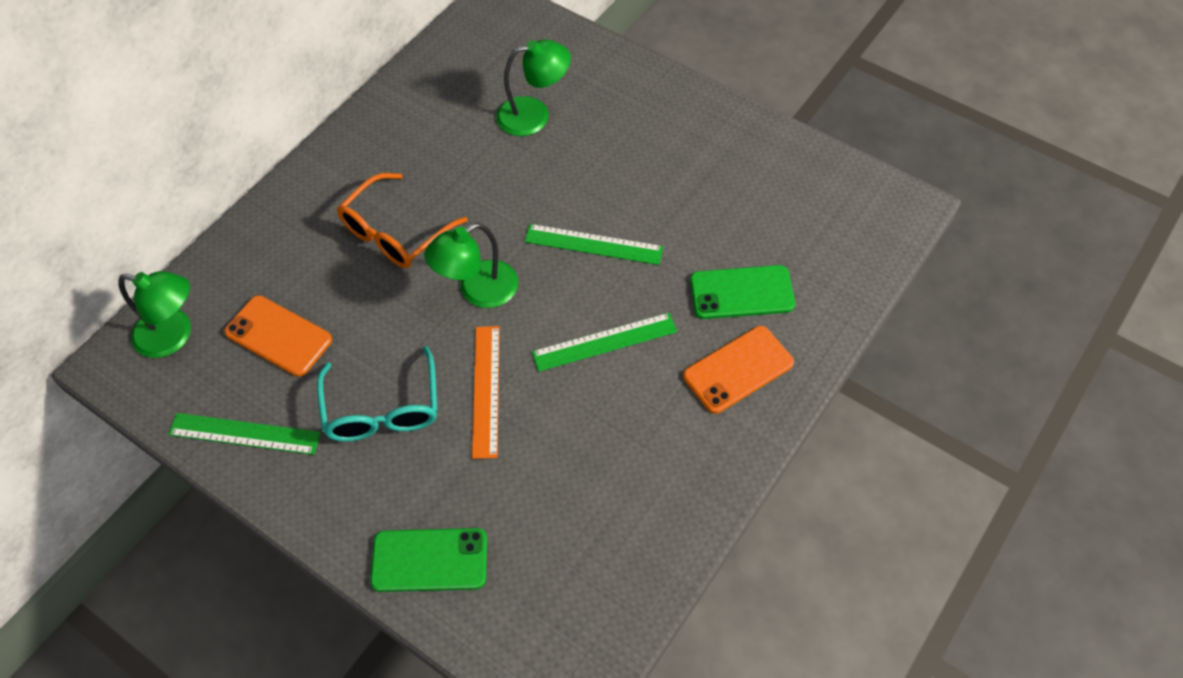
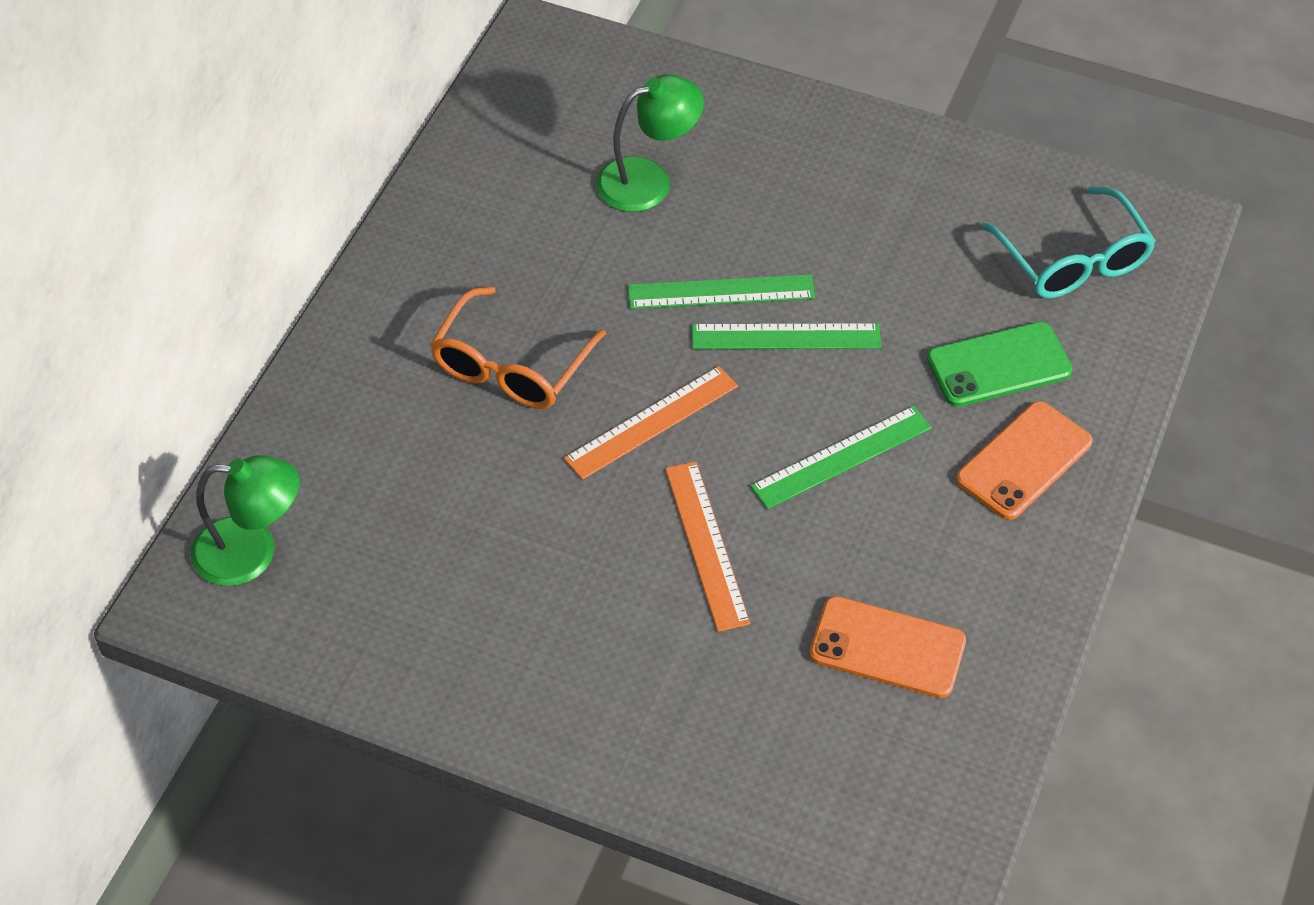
camera: 15 degrees left, 5 degrees down
green ruler [168,413,321,455] -> green ruler moved to [628,274,815,309]
orange phone [224,295,332,377] -> orange phone moved to [809,596,966,698]
turquoise glasses [317,346,437,442] -> turquoise glasses moved to [981,186,1156,298]
green phone [370,528,487,592] -> none
green lamp [425,223,518,308] -> orange ruler [564,366,738,480]

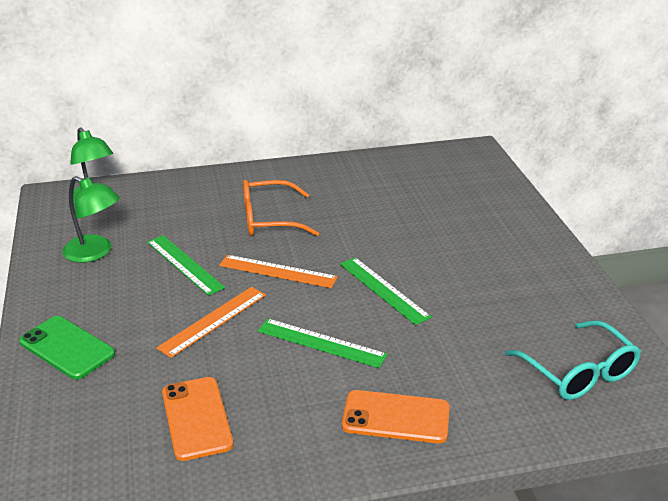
camera: 55 degrees right, 20 degrees down
green lamp [596,74,704,212] -> green lamp moved to [62,176,120,263]
green ruler [628,274,815,309] -> green ruler moved to [147,235,225,296]
green phone [927,322,1073,407] -> green phone moved to [19,316,115,380]
turquoise glasses [981,186,1156,298] -> turquoise glasses turned 60 degrees counterclockwise [505,320,641,400]

